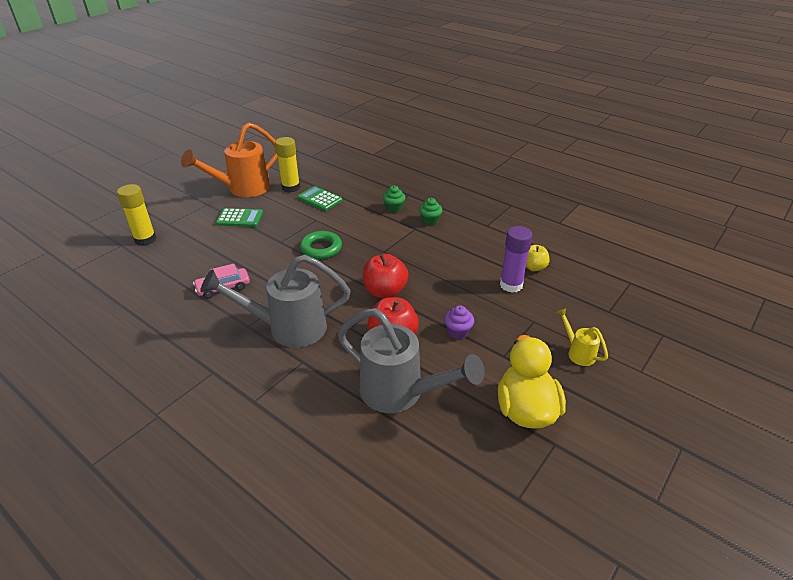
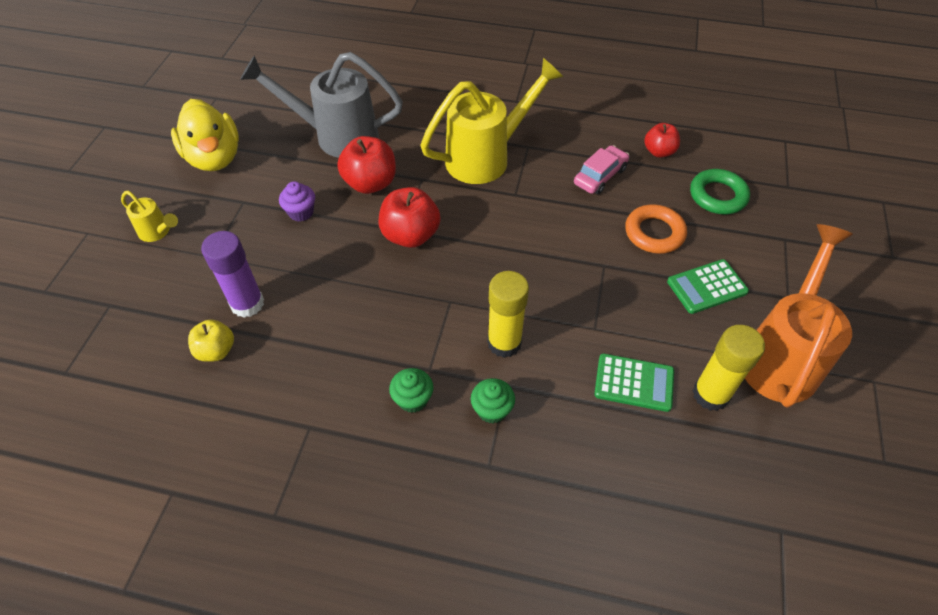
camera: 155 degrees right, 15 degrees up
yellow glue stick [117,184,156,246] -> yellow glue stick moved to [487,271,529,358]
grey watering can [200,255,351,347] -> yellow watering can [420,58,563,184]
green ring [300,231,342,259] -> green ring moved to [690,169,750,214]
none -> orange ring [625,204,687,254]
none -> red apple [644,123,680,158]

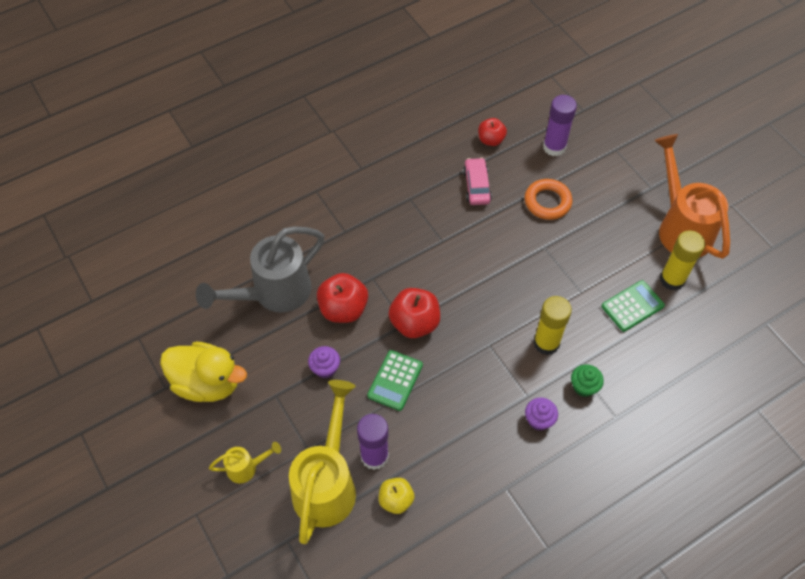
camera: 45 degrees left, 5 degrees up
green cupcake [389,368,434,413] -> purple cupcake [525,398,558,431]
yellow watering can [420,58,563,184] -> yellow watering can moved to [289,380,356,544]
green calculator [667,259,749,314] -> green calculator moved to [367,350,423,411]
green ring [690,169,750,214] -> purple glue stick [543,95,577,156]

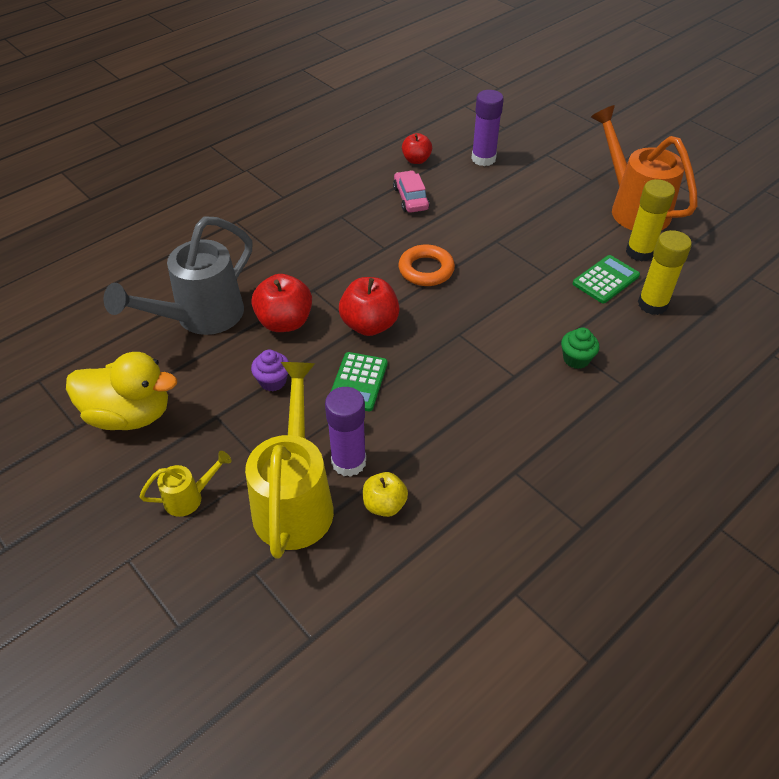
camera: 10 degrees left, 10 degrees down
orange ring [524,179,572,220] -> orange ring moved to [398,244,455,286]
purple cupcake [525,398,558,431] -> none
yellow glue stick [533,296,572,355] -> yellow glue stick moved to [638,230,692,315]

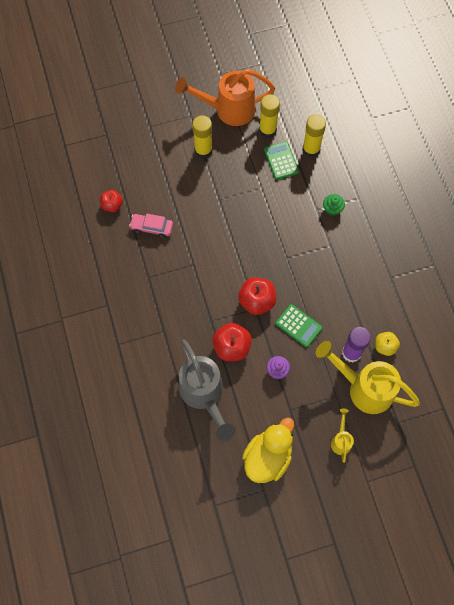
camera: 65 degrees left, 20 degrees up
orange ring [398,244,455,286] -> none
purple glue stick [471,90,504,166] -> none
none -> yellow glue stick [192,115,212,158]

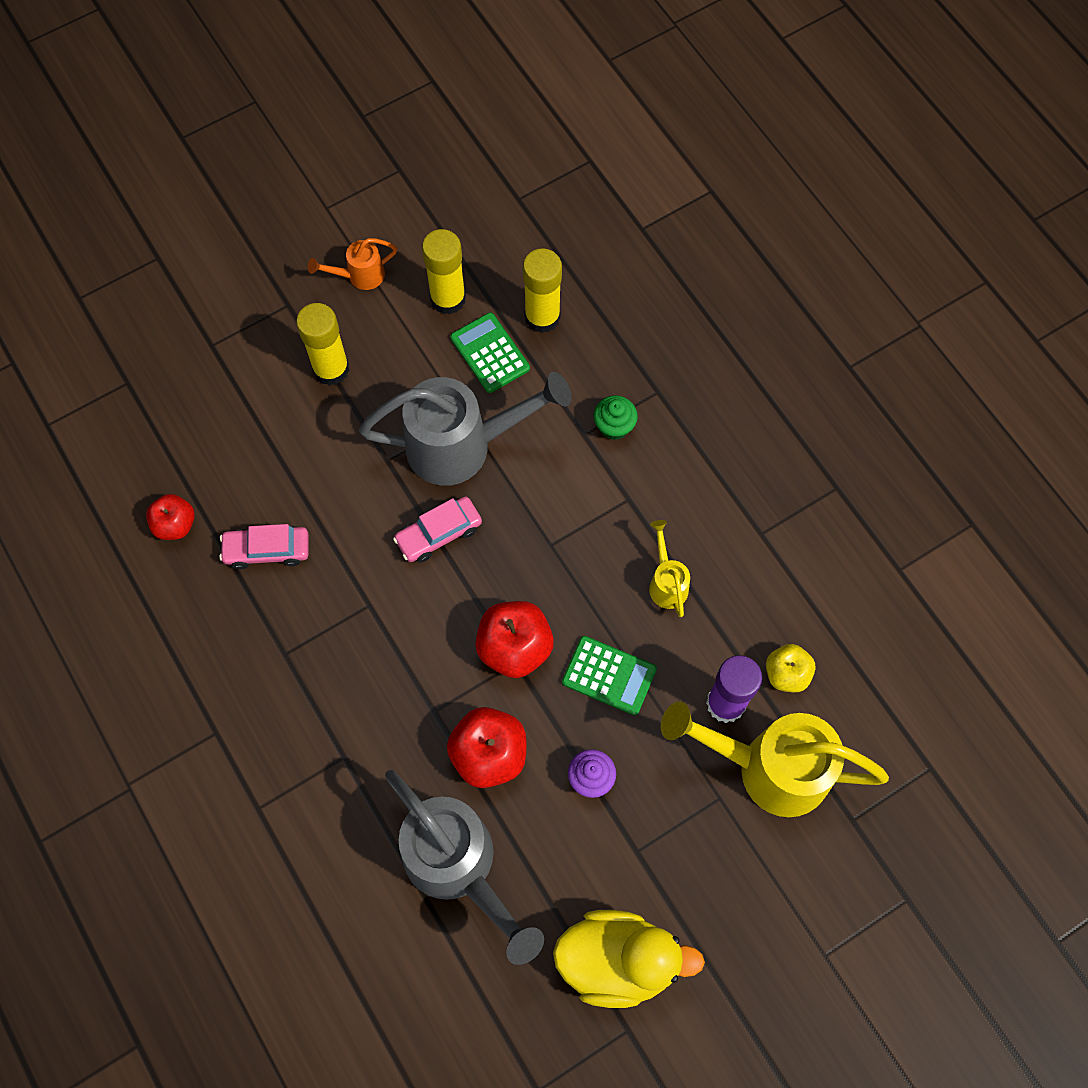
camera: 15 degrees left, 0 degrees up
orange watering can [175,69,275,126] -> orange watering can [308,238,397,290], size x0.46
yellow duck [242,418,294,483] -> yellow duck turned 75 degrees clockwise [553,910,705,1008]
yellow watering can [331,408,354,463] -> yellow watering can moved to [649,520,690,617]
none -> grey watering can [359,372,572,486]
none -> pink car [393,497,482,563]

